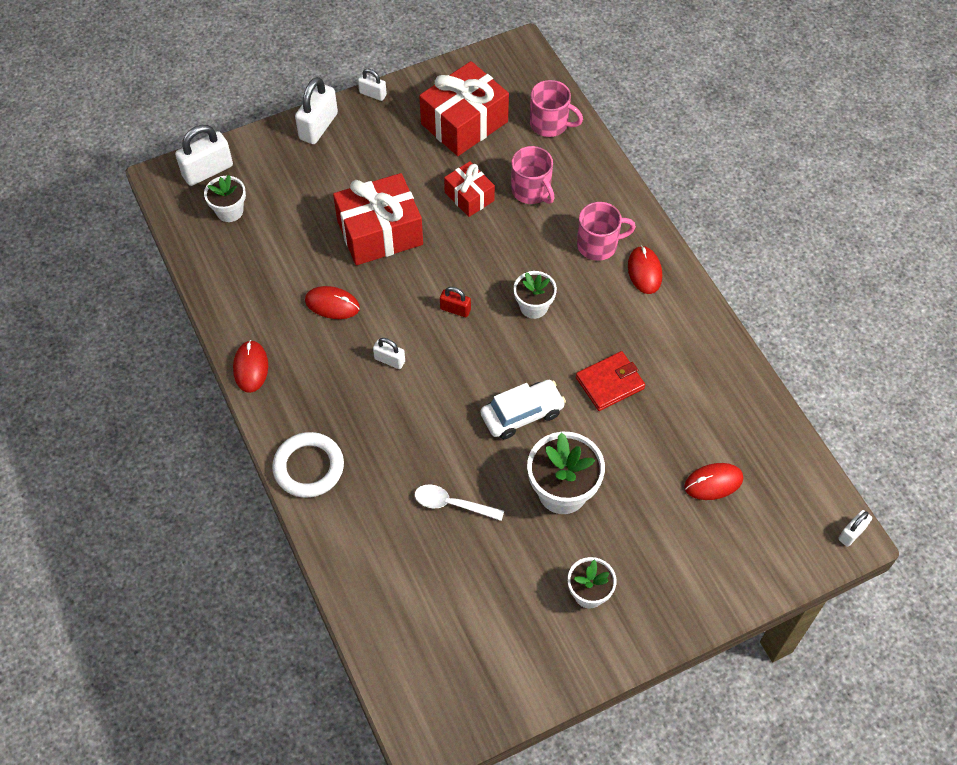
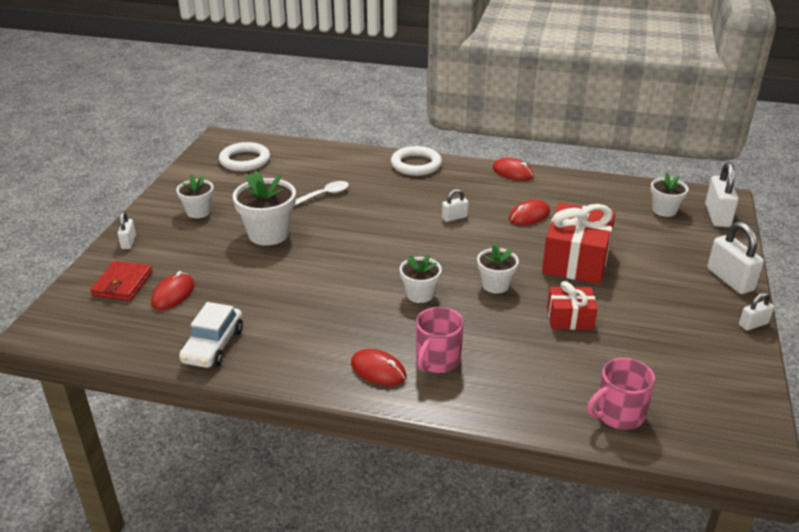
camera: 130 degrees right, 25 degrees down
red gift [419,61,509,156] -> none
red padlock [440,287,471,317] -> none
white car [481,380,566,439] -> white car moved to [179,302,243,368]
pink mug [511,146,555,204] -> none
red wallet [576,351,645,411] -> red wallet moved to [90,261,153,301]
white padlock [838,510,872,547] -> white padlock moved to [118,212,136,249]
none -> white ring [219,142,270,171]
none -> white flower pot [477,244,519,294]

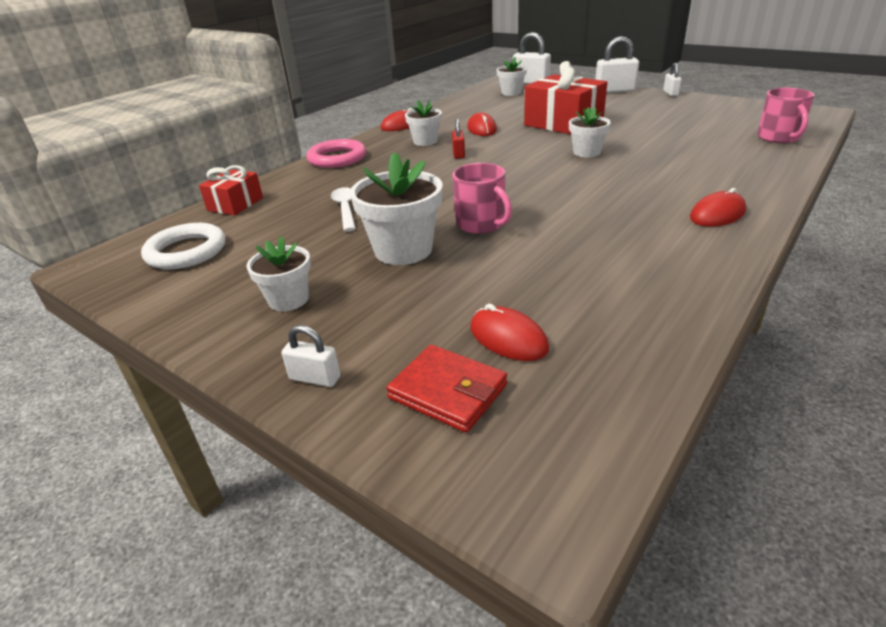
camera: 65 degrees left, 0 degrees up
white car [179,302,243,368] -> none
white ring [391,146,442,176] -> pink ring [306,139,366,168]
white flower pot [400,254,442,303] -> white flower pot moved to [405,100,442,146]
pink mug [416,307,464,373] -> pink mug moved to [452,163,512,234]
white padlock [442,189,469,222] -> red padlock [452,119,465,159]
red gift [547,281,598,330] -> red gift moved to [199,165,263,215]

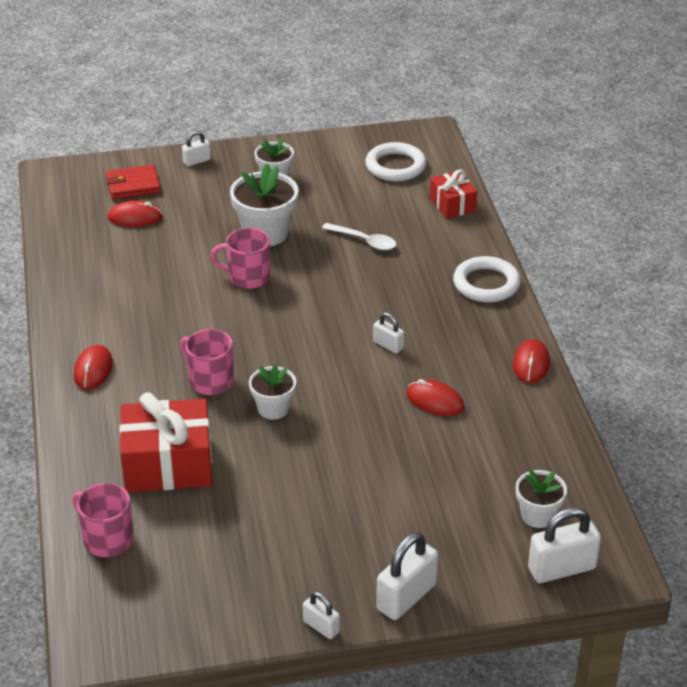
camera: 130 degrees right, 5 degrees up
pink ring [306,139,366,168] -> white ring [453,256,521,303]
white flower pot [405,100,442,146] -> none
red padlock [452,119,465,159] -> white padlock [373,312,404,354]
red gift [524,61,607,134] -> red gift moved to [120,392,212,492]
none -> pink mug [180,329,234,395]

